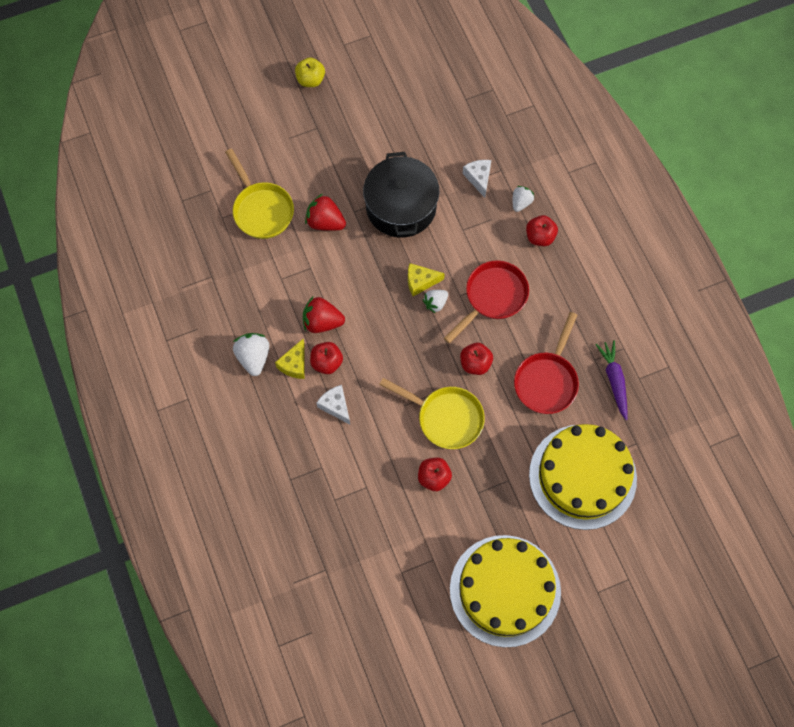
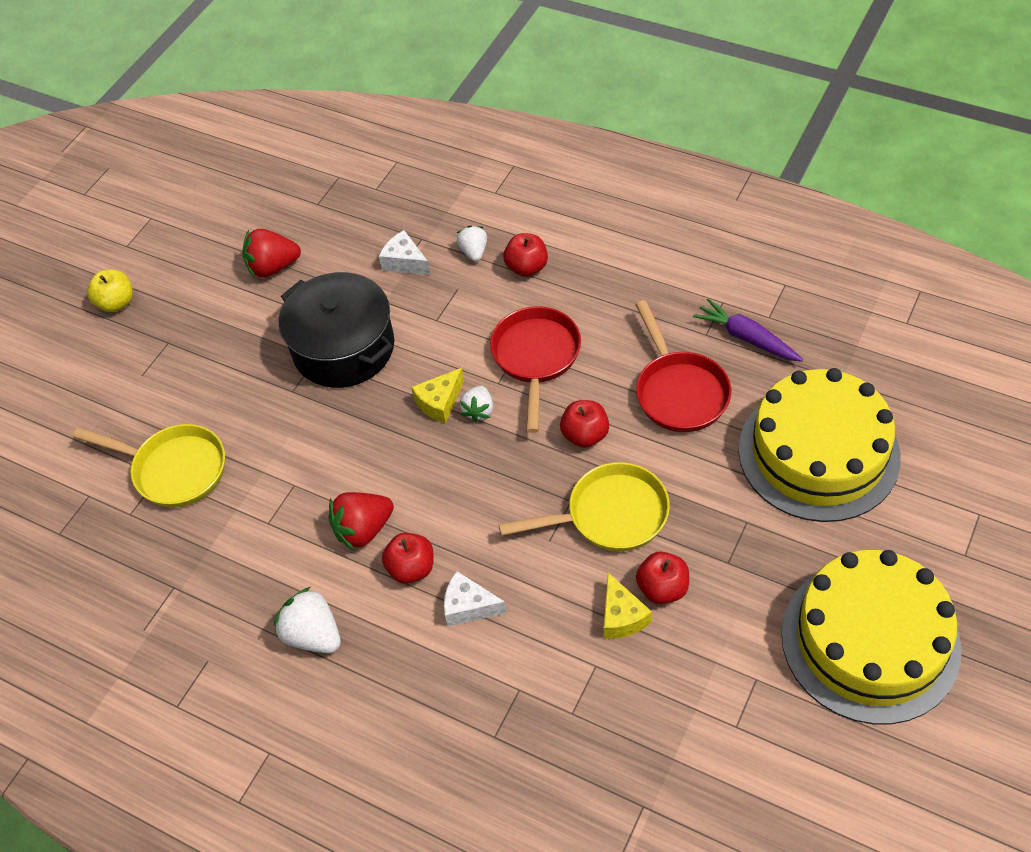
camera: 35 degrees left, 15 degrees down
yellow cheese [275,339,305,379] -> yellow cheese moved to [604,573,652,639]
red strawberry [305,194,346,231] -> red strawberry moved to [242,229,301,277]

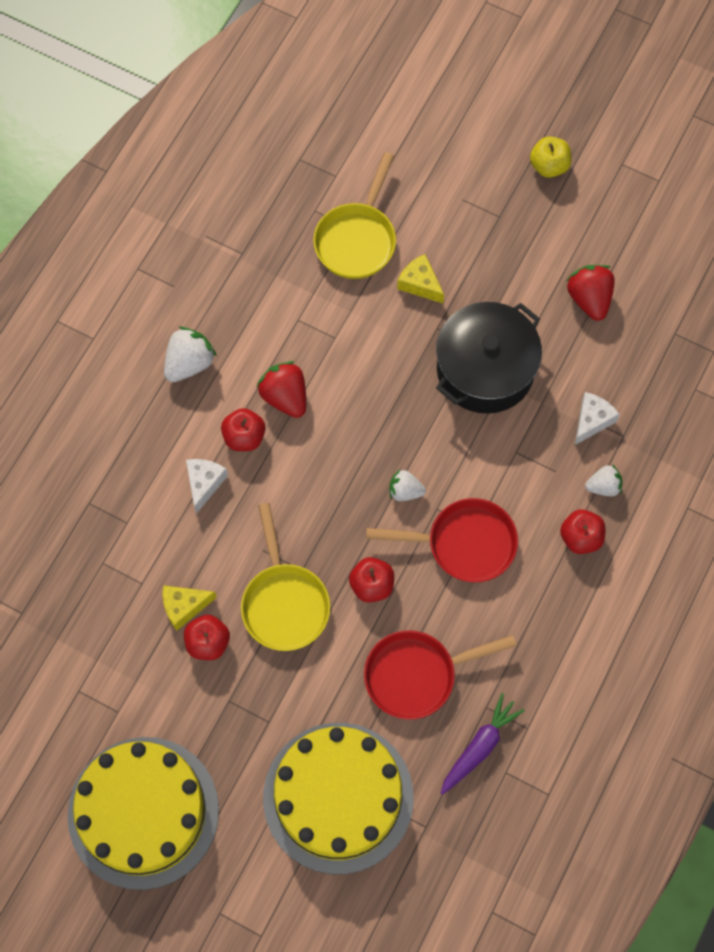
camera: 85 degrees right, 15 degrees up
yellow cheese [411,368,464,424] -> yellow cheese moved to [397,254,444,303]

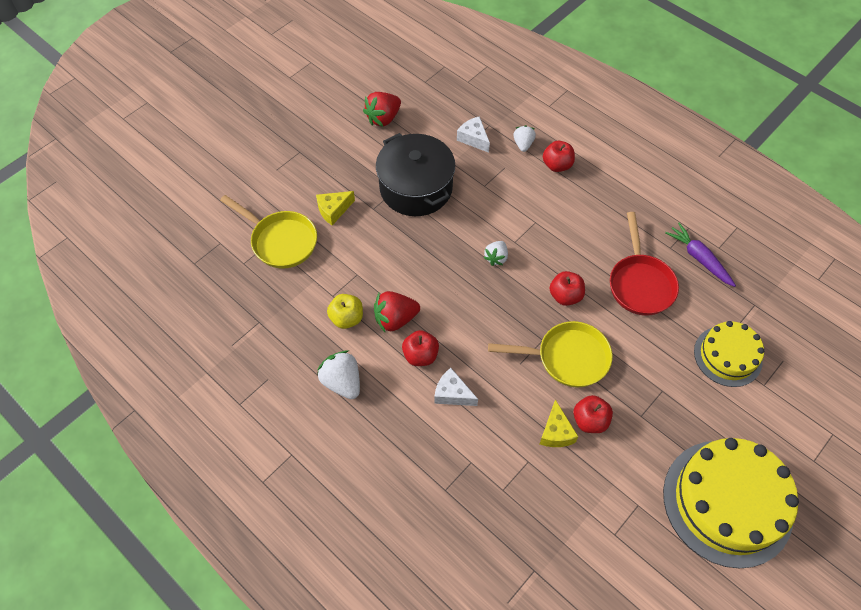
camera: 75 degrees left, 10 degrees down
yellow cake [263,723,414,874] -> yellow cake [694,321,764,387], size x0.58
red pan [366,498,518,583] -> none
yellow apple [530,136,572,178] -> yellow apple moved to [327,294,363,329]
red strawberry [566,265,615,321] -> red strawberry turned 45 degrees counterclockwise [363,92,401,127]

